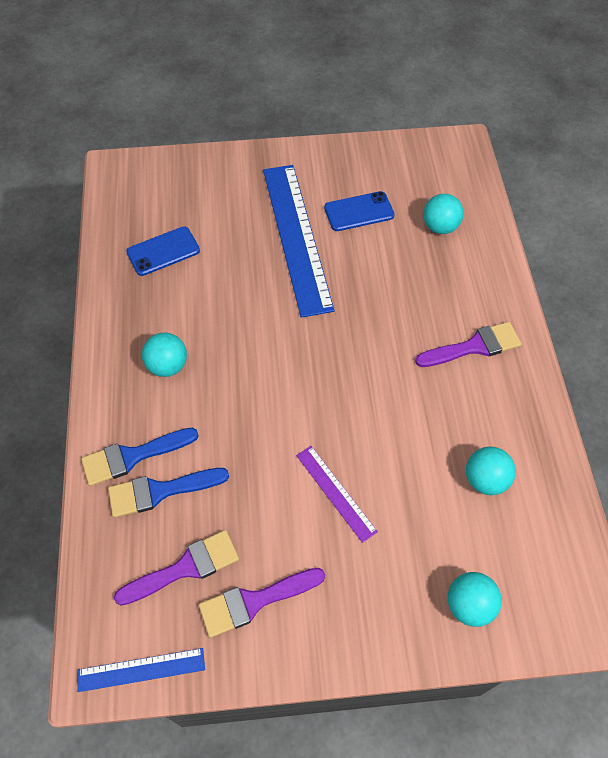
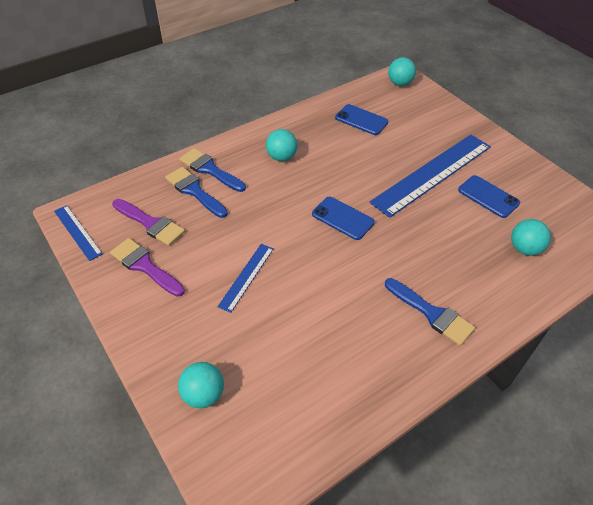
camera: 60 degrees right, 10 degrees down
purple ruler [296,446,378,543] -> blue ruler [217,244,274,313]
purple brush [415,322,522,367] -> blue brush [385,278,475,346]
turquoise ball [466,447,516,495] -> turquoise ball moved to [388,57,416,86]
none -> blue phone [312,197,375,240]

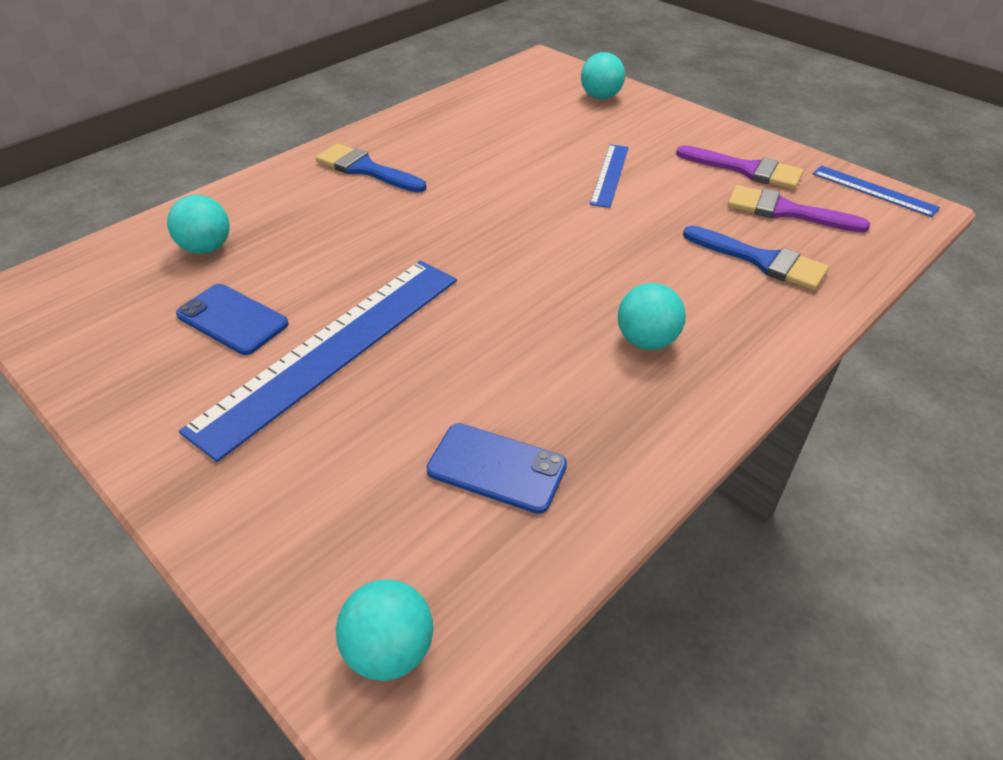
camera: 170 degrees right, 5 degrees down
blue brush [179,148,246,192] -> none
blue phone [312,197,375,240] -> none

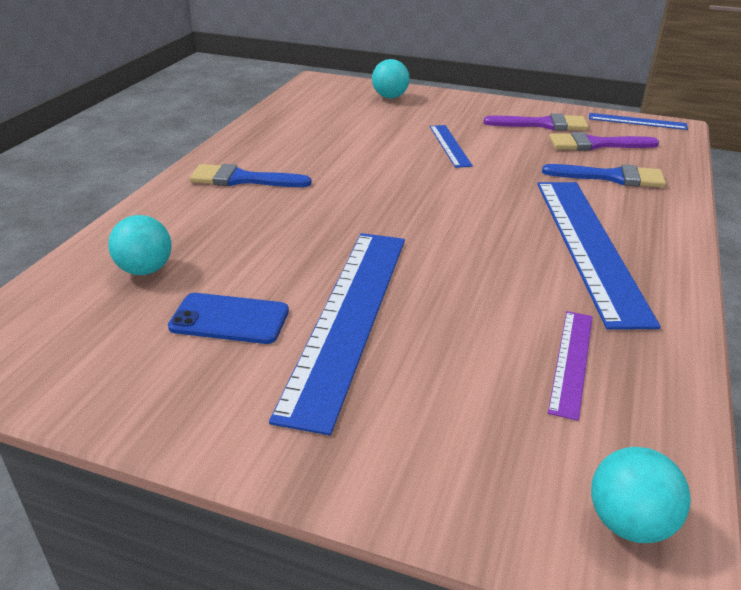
camera: 25 degrees left, 10 degrees down
blue phone [426,423,567,514] -> purple ruler [548,311,593,421]
turquoise ball [618,283,686,350] -> blue ruler [537,182,661,330]

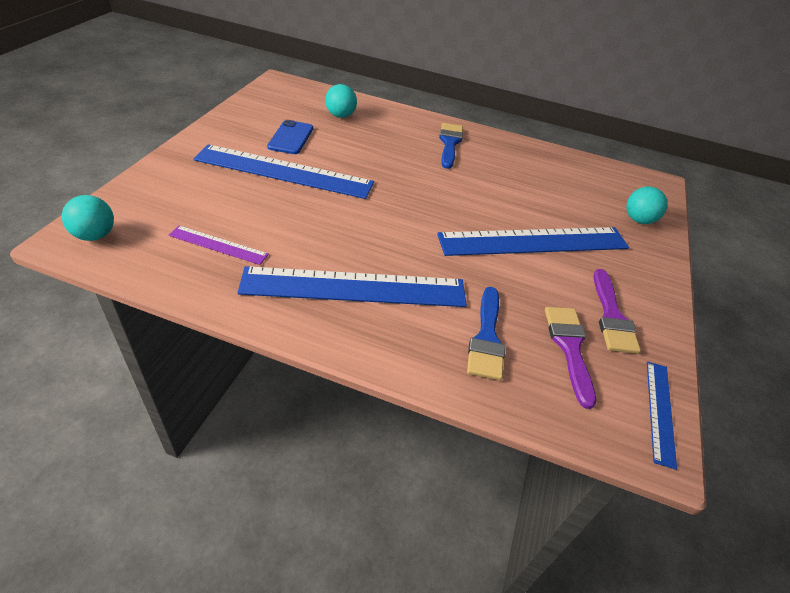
camera: 85 degrees right, 10 degrees up
blue ruler [430,125,473,168] -> blue ruler [437,227,629,256], size x2.08

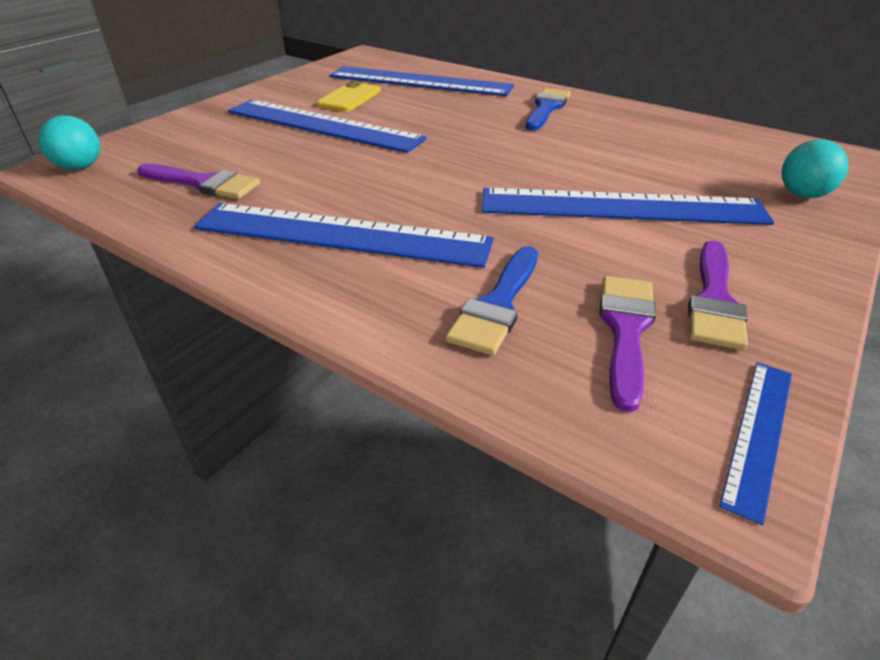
camera: 20 degrees right, 5 degrees down
purple ruler [169,226,269,265] -> purple brush [137,164,260,199]
blue phone [267,120,313,154] -> yellow phone [317,81,381,112]
turquoise ball [325,84,357,118] -> blue ruler [330,66,514,96]

